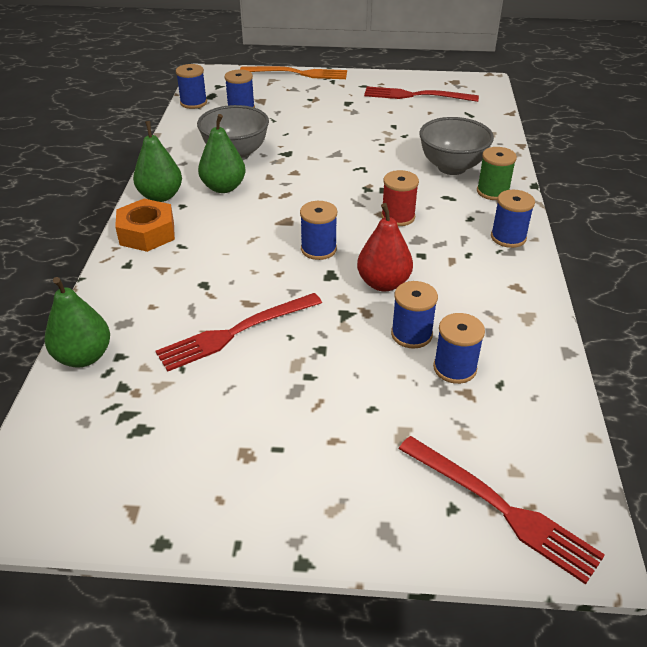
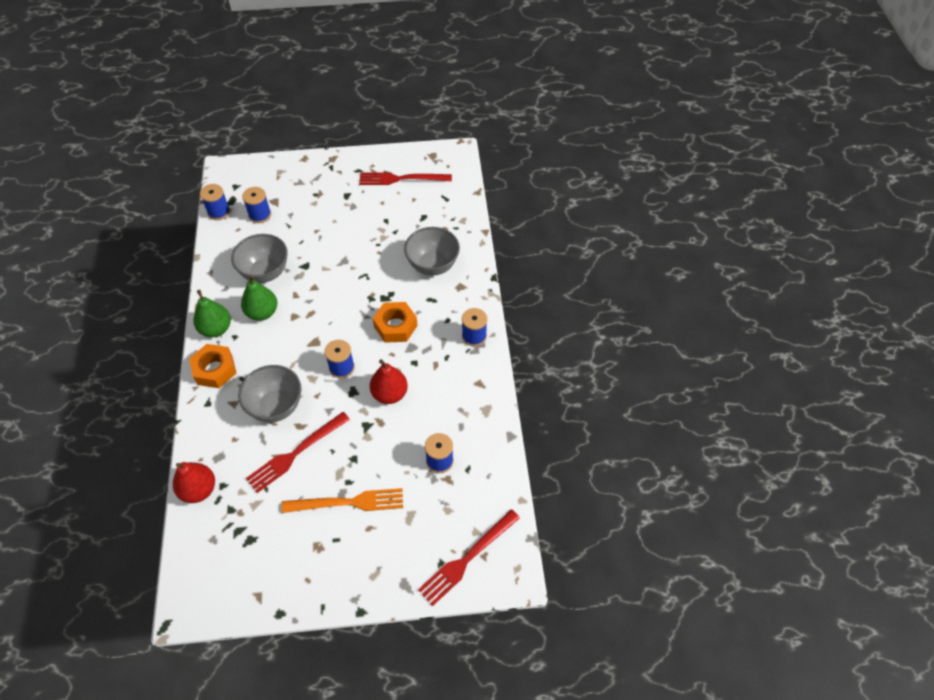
camera: 10 degrees left, 15 degrees up
green pear [45,277,110,368] -> red pear [173,462,215,503]
orange fork [240,66,347,79] -> orange fork moved to [281,488,403,513]
red spool [381,170,419,226] -> orange nut [373,302,418,343]
blue spool [391,281,438,349] -> none
red fork [399,436,605,585] -> red fork turned 105 degrees clockwise [418,509,520,606]
green spool [477,147,517,200] -> none
none -> grey bowl [238,365,301,422]

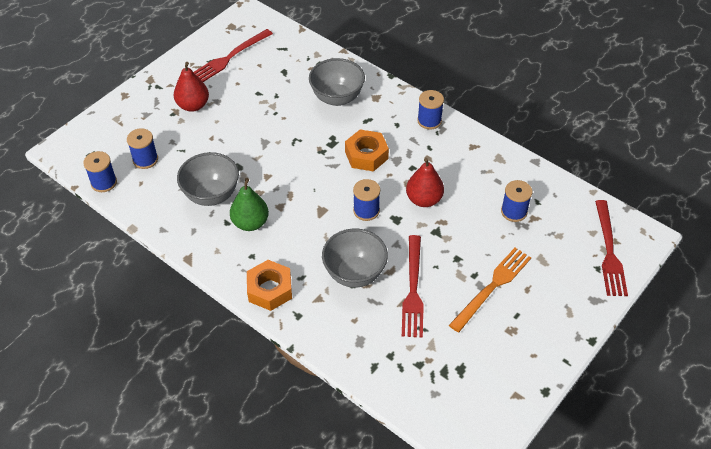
camera: 45 degrees left, 5 degrees down
red pear [173,462,215,503] -> red pear moved to [174,62,209,112]
green pear [194,290,231,337] -> none

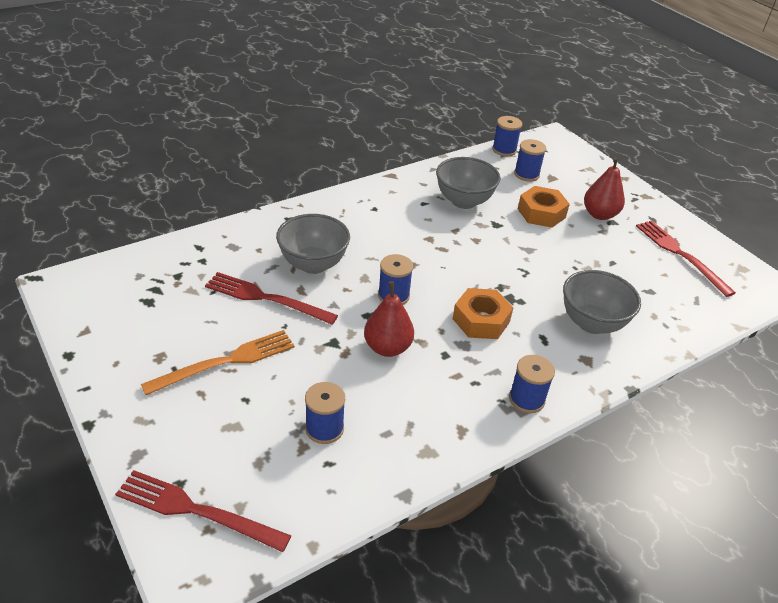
camera: 105 degrees right, 10 degrees down
green pear [230,178,269,231] -> none
orange nut [247,260,292,311] -> orange nut moved to [518,186,570,228]
orange fork [449,248,531,332] -> orange fork turned 90 degrees counterclockwise [141,330,295,395]

